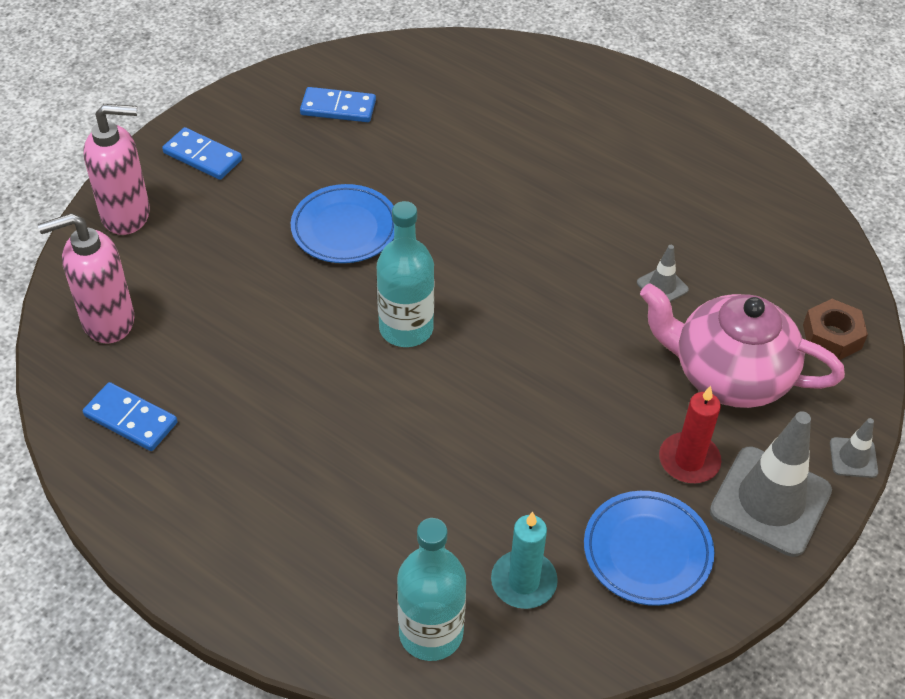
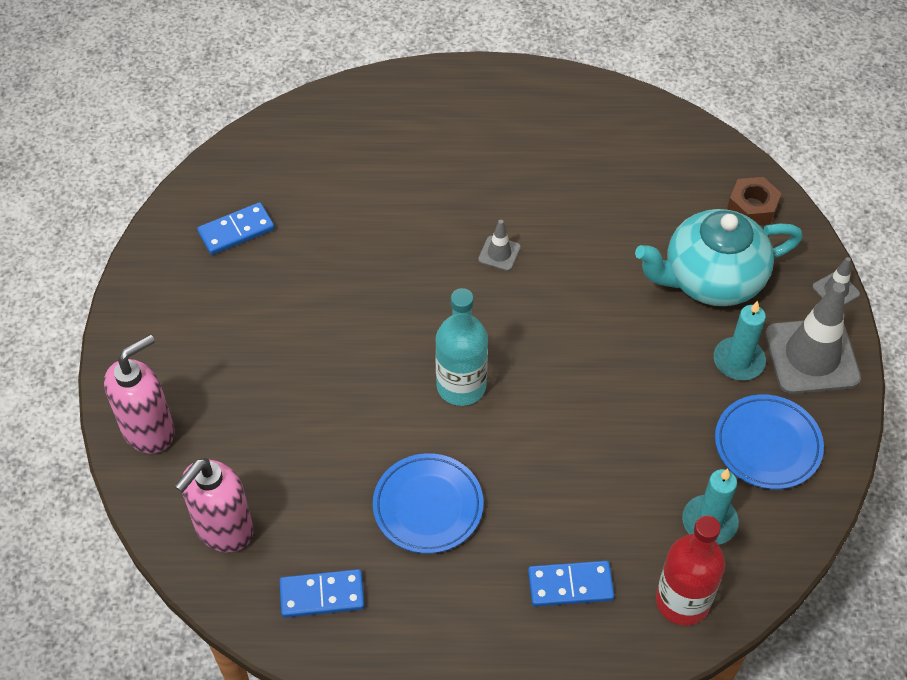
camera: 35 degrees left, 5 degrees up
blue domino [162,127,242,180] -> blue domino moved to [528,561,614,607]
blue plate [291,184,394,263] -> blue plate moved to [373,453,483,554]
turquoise bottle [397,518,466,661] -> red bottle [656,515,725,625]
grey traffic cone [637,245,689,302] -> grey traffic cone moved to [478,220,521,271]
pink teapot [640,283,845,408] -> turquoise teapot [635,209,802,306]
red candle [659,386,721,483] -> turquoise candle [714,301,766,380]

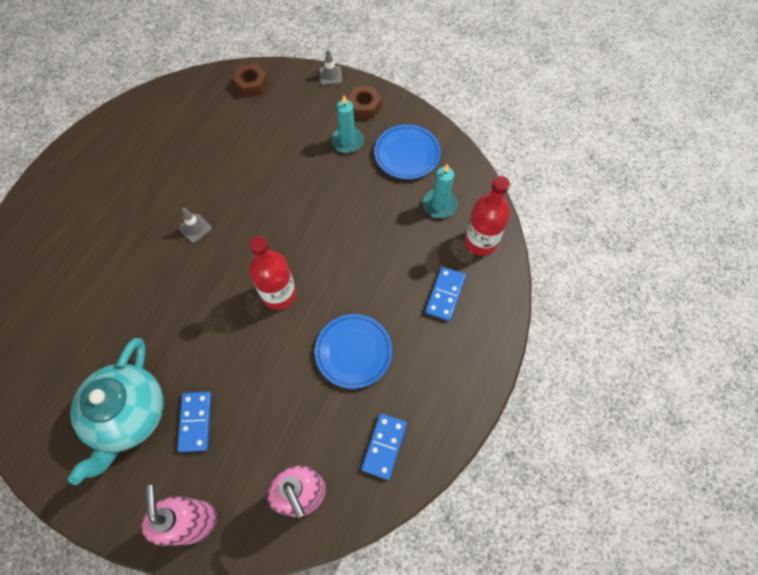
camera: 65 degrees left, 10 degrees up
blue domino [197,202,274,255] -> blue domino moved to [177,392,211,452]
turquoise bottle [435,288,488,406] -> red bottle [249,236,296,310]
turquoise teapot [635,209,802,306] -> turquoise teapot moved to [68,338,164,485]
grey traffic cone [765,282,861,394] -> brown nut [347,86,382,119]

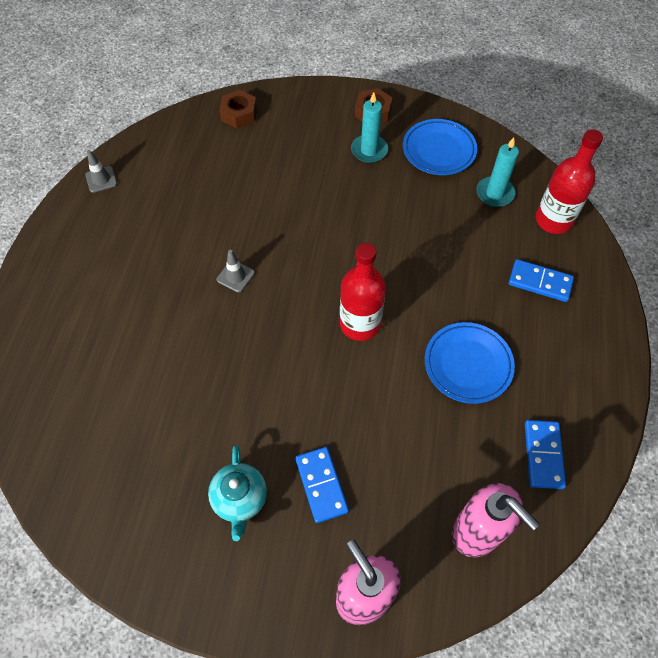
camera: 15 degrees left, 5 degrees down
turquoise teapot [68,338,164,485] -> turquoise teapot [208,445,267,541], size x0.56
grey traffic cone [319,49,342,85] -> grey traffic cone moved to [85,150,117,193]
blue domino [425,267,466,321] -> blue domino turned 75 degrees counterclockwise [509,259,574,302]

